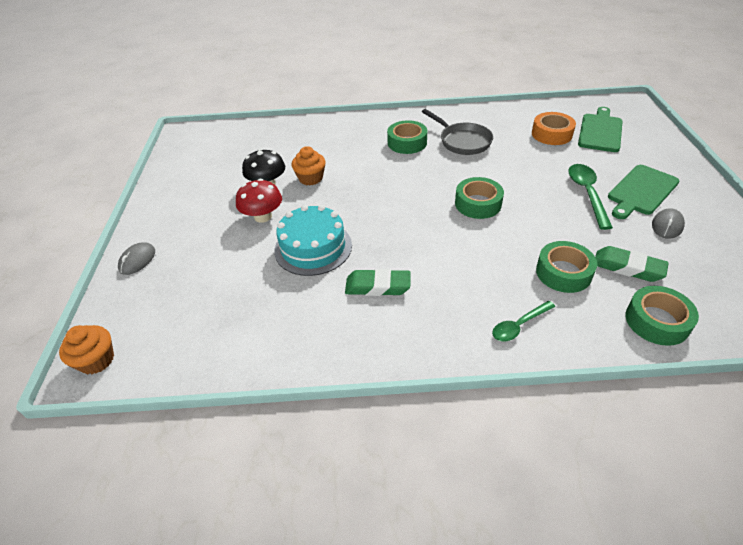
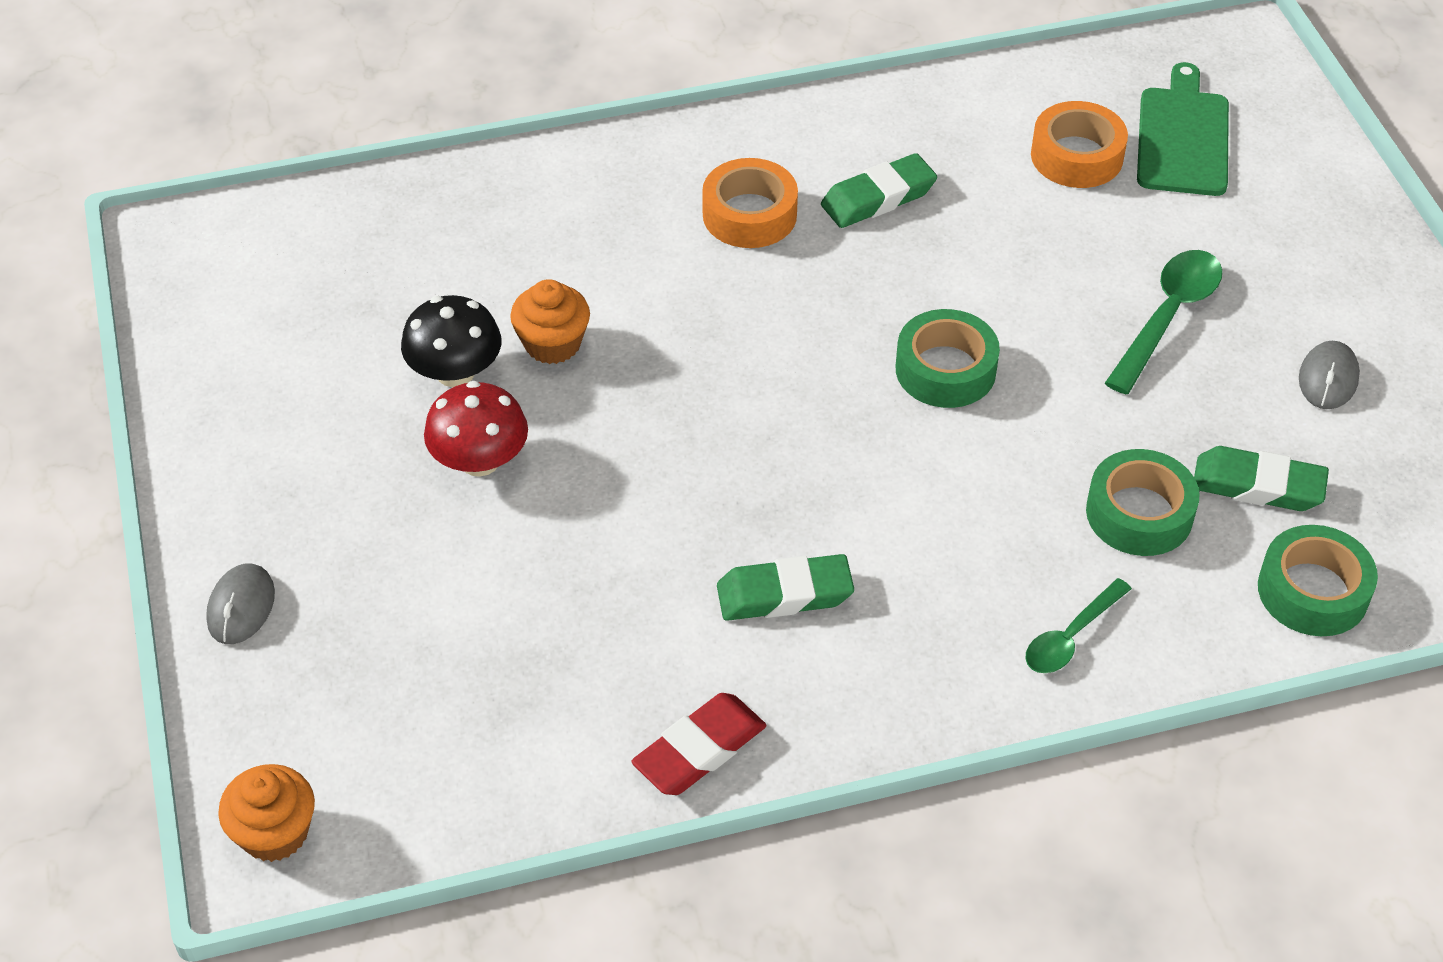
camera: 15 degrees left, 5 degrees up
turquoise cake [274,205,352,276] -> none
green tape [387,120,427,154] -> orange tape [702,158,798,248]
grey pan [422,109,493,155] -> green eraser [821,153,937,228]
green spoon [568,164,613,230] -> green spoon turned 45 degrees clockwise [1105,250,1222,394]
green cutting board [608,165,679,219] -> none
none -> red eraser [631,693,766,795]

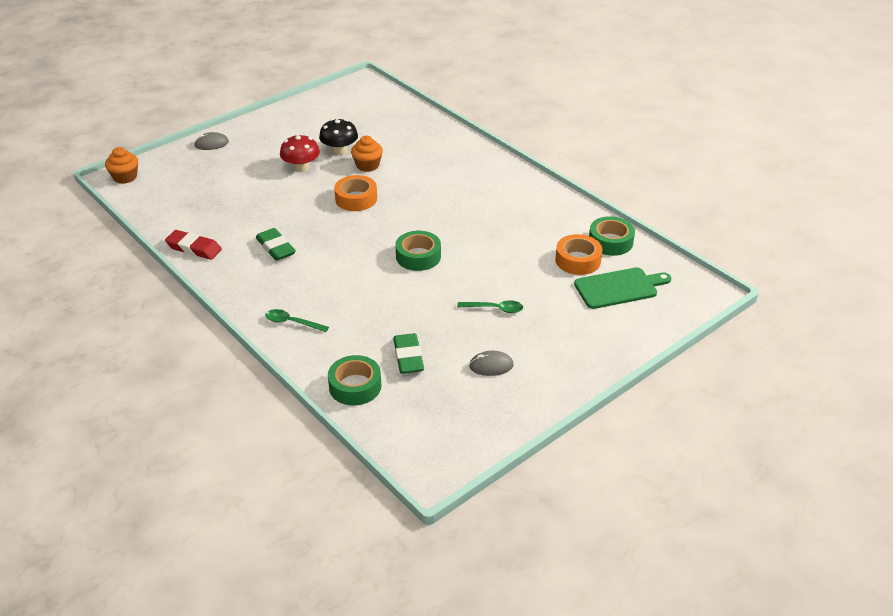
camera: 65 degrees right, 10 degrees down
orange tape [702,158,798,248] -> orange tape moved to [334,175,377,211]
green eraser [821,153,937,228] -> none
green tape [1086,449,1200,556] -> green tape moved to [589,216,635,256]
green spoon [1105,250,1222,394] -> green spoon [457,300,523,313], size x0.65

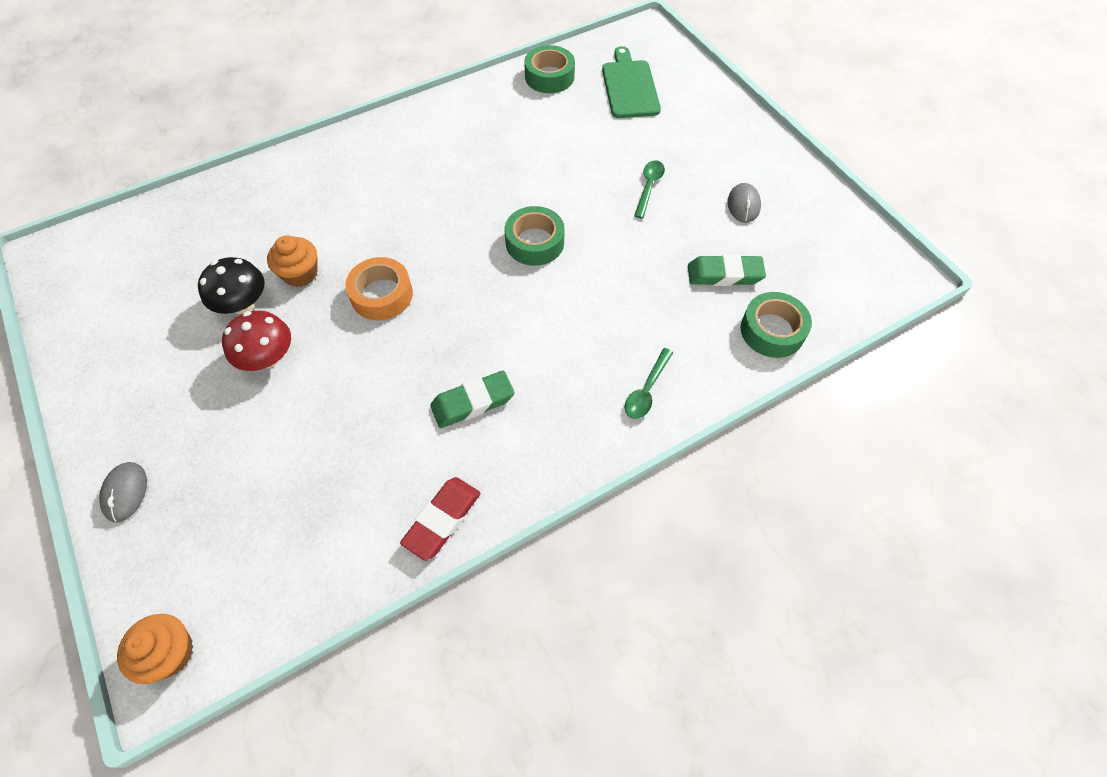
camera: 80 degrees left, 20 degrees up
orange tape [555,234,602,275] -> none

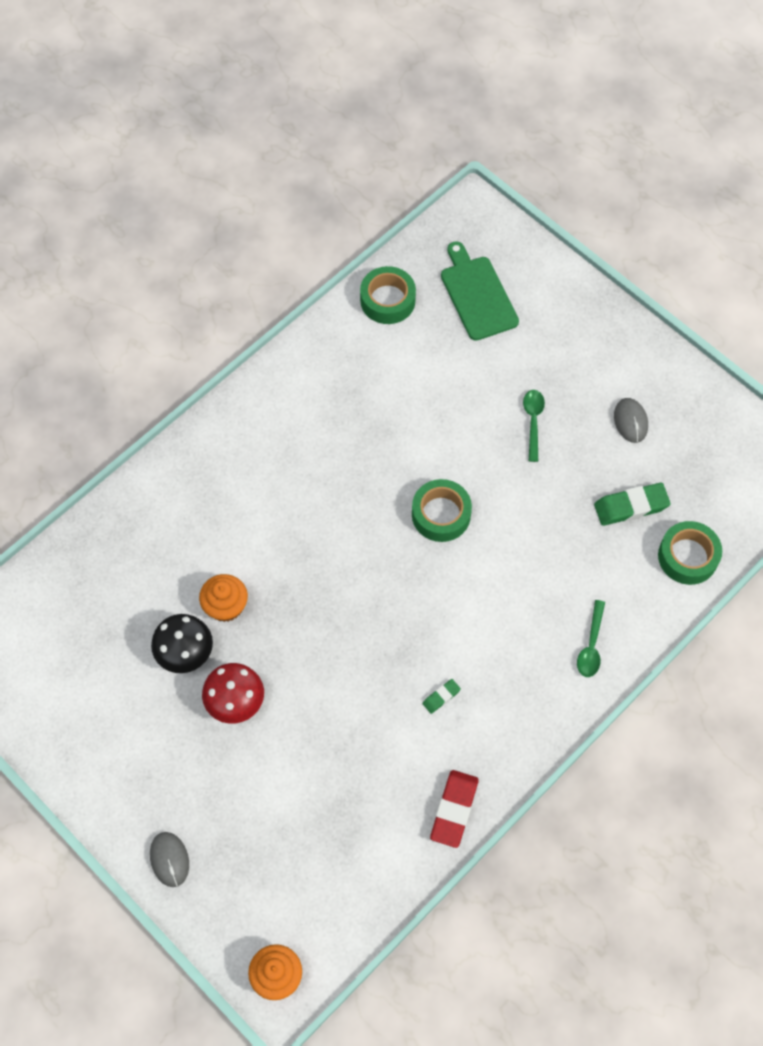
camera: 15 degrees left, 5 degrees up
orange tape [345,257,413,320] -> none
green eraser [430,371,515,428] -> green eraser [423,679,461,714], size x0.52

